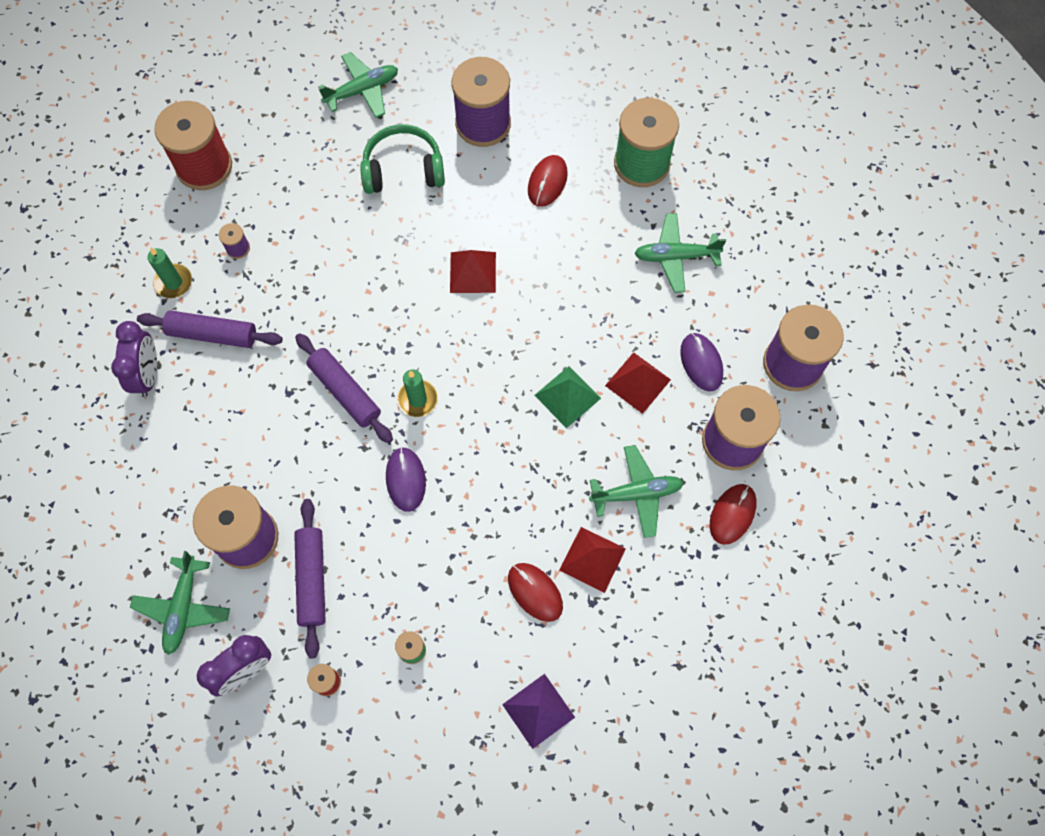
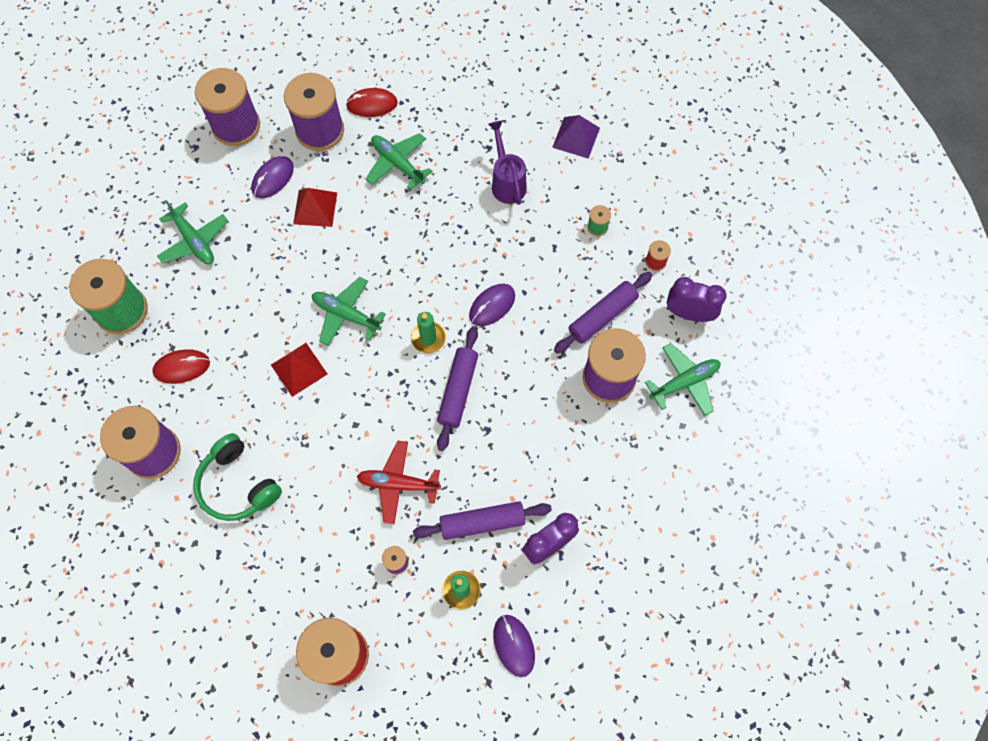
camera: 125 degrees left, 0 degrees up
purple rolling pin [137,310,283,348] -> purple rolling pin turned 75 degrees counterclockwise [413,501,552,540]
green plane [318,52,398,118] -> green plane moved to [312,277,386,346]
red mouse [508,563,563,622] -> purple watering can [488,121,527,205]
green pyramid [534,366,601,428] -> none
red pyramid [559,527,626,593] -> none
none -> red plane [357,441,441,524]
none -> purple mouse [493,615,535,677]

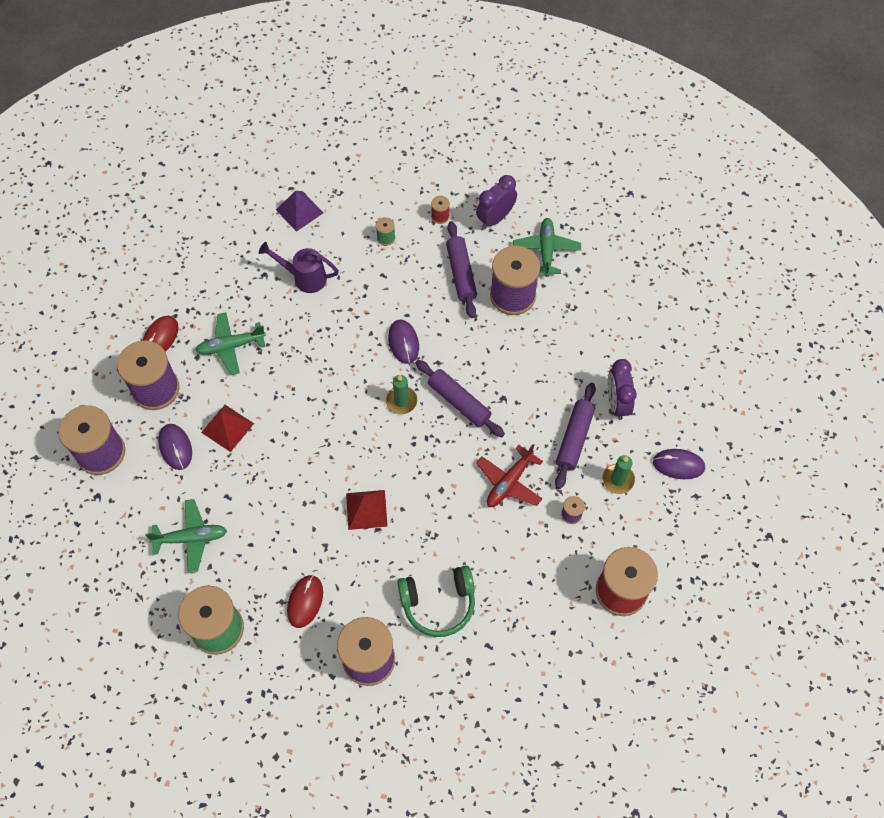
camera: 60 degrees left, 5 degrees down
green plane [312,277,386,346] -> none

